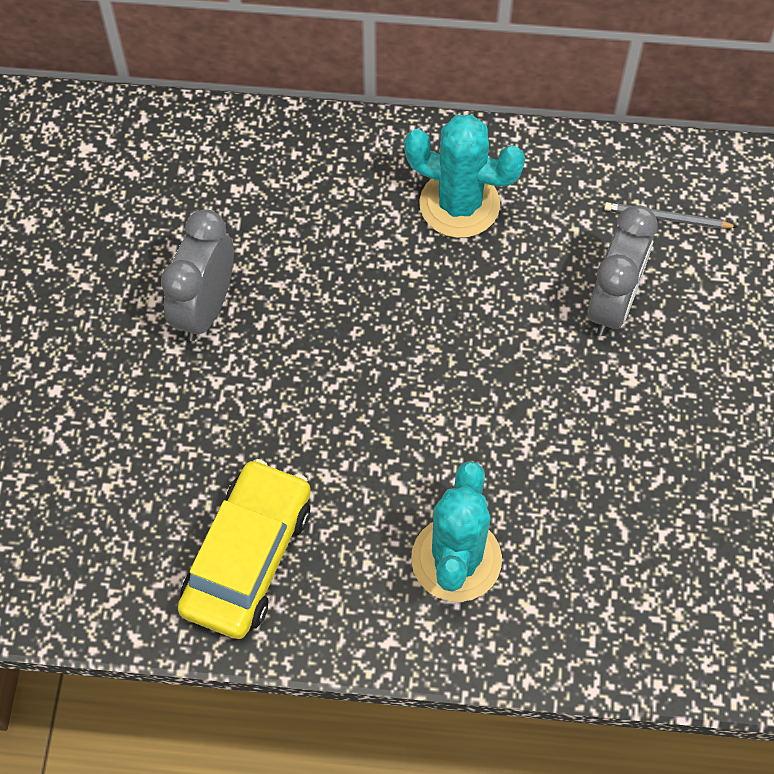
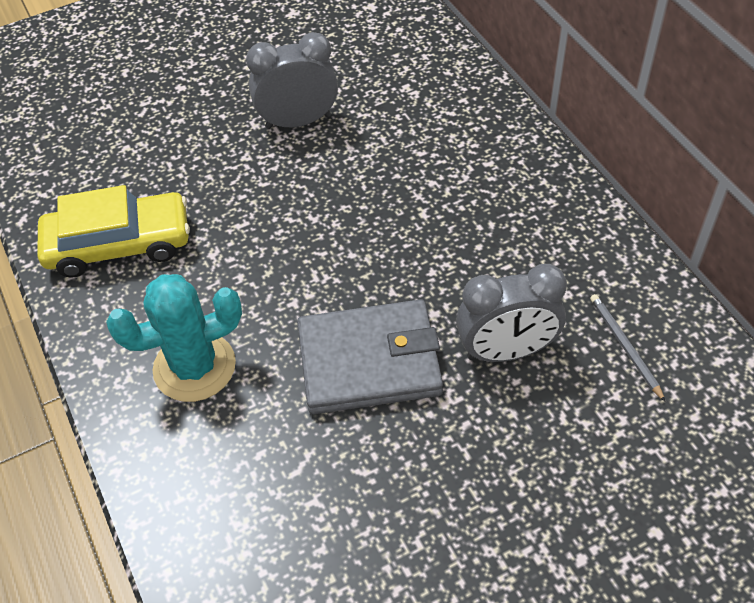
camera: 60 degrees right, 10 degrees down
turquoise cactus [404,115,525,238] -> none
none -> grey wallet [297,299,443,414]

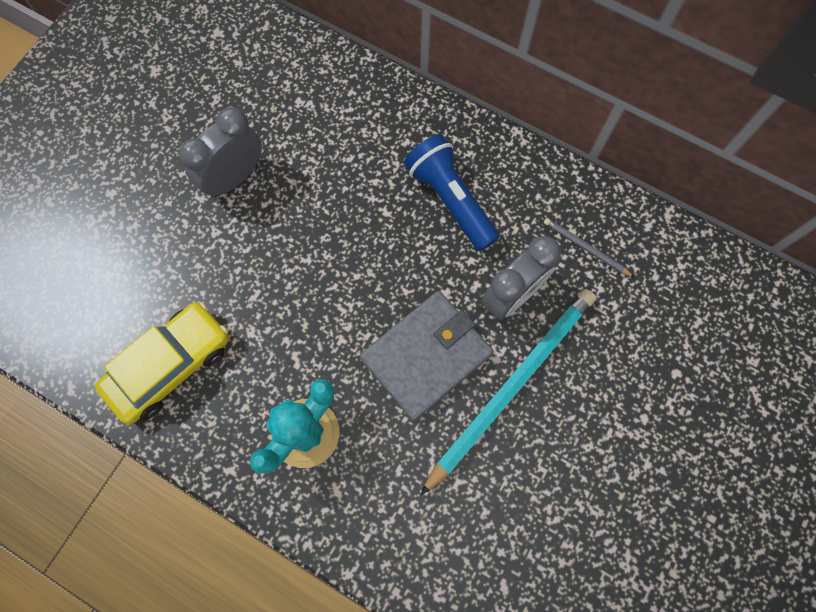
camera: 35 degrees left, 20 degrees up
none -> blue flashlight [404,134,500,251]
none -> turquoise pencil [421,289,596,495]

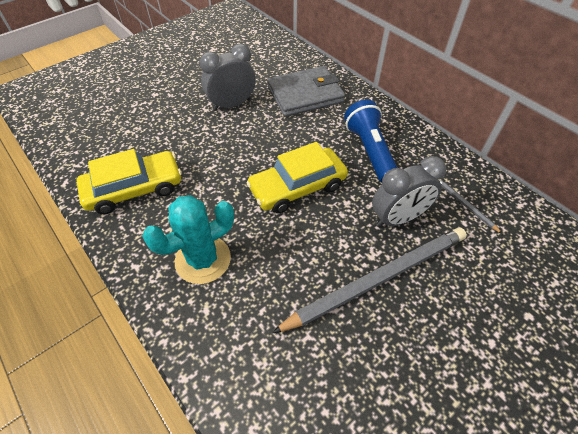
camera: 20 degrees right, 20 degrees down
grey wallet [360,291,493,421] -> grey wallet moved to [267,66,345,117]
turquoise pencil [421,289,596,495] -> grey pencil [272,227,467,333]
none -> yellow car [246,142,348,213]

